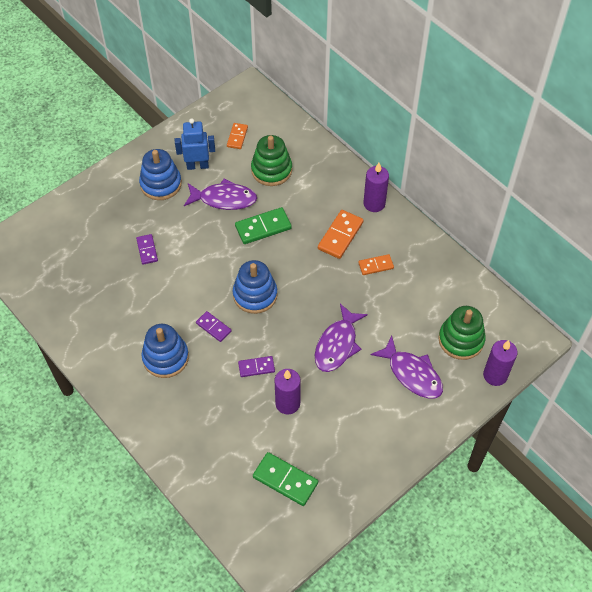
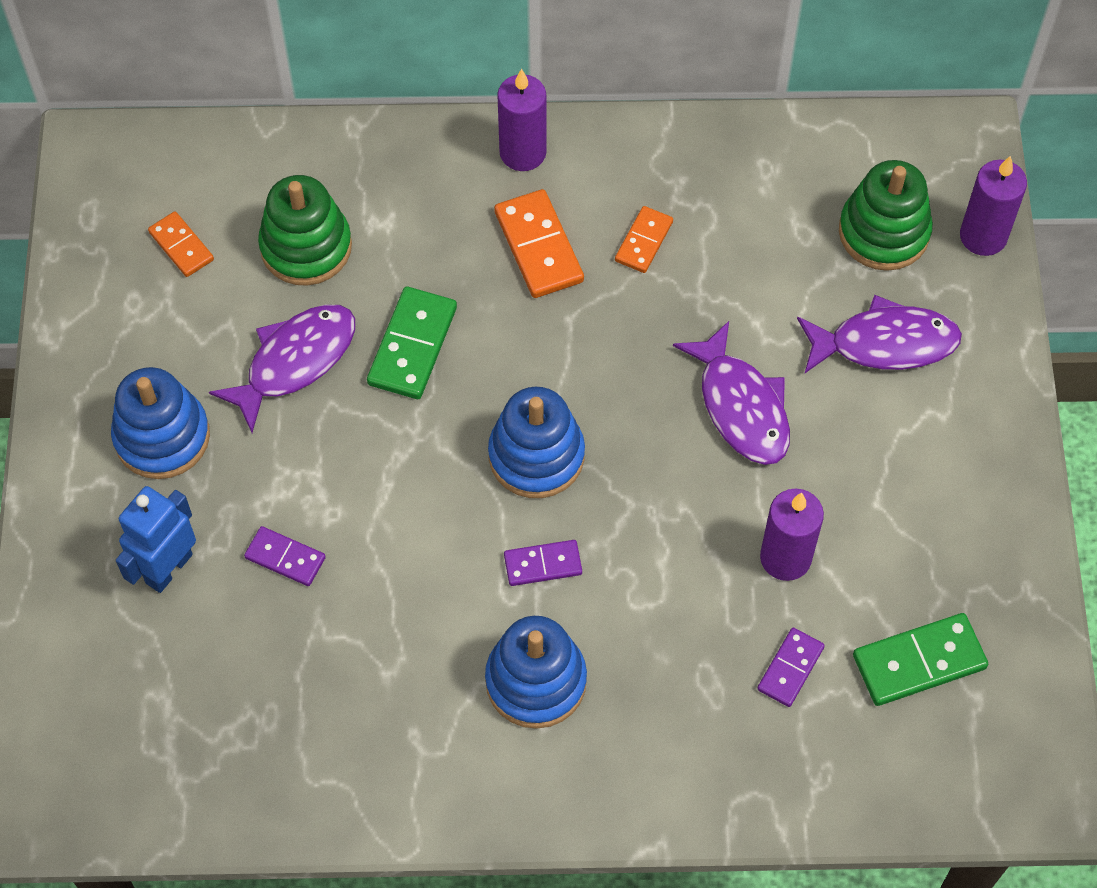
camera: 50 degrees left, 5 degrees up
blue robot [175,118,215,170] -> blue robot moved to [116,486,196,593]
purple domino [238,356,275,377] -> purple domino moved to [757,628,825,707]

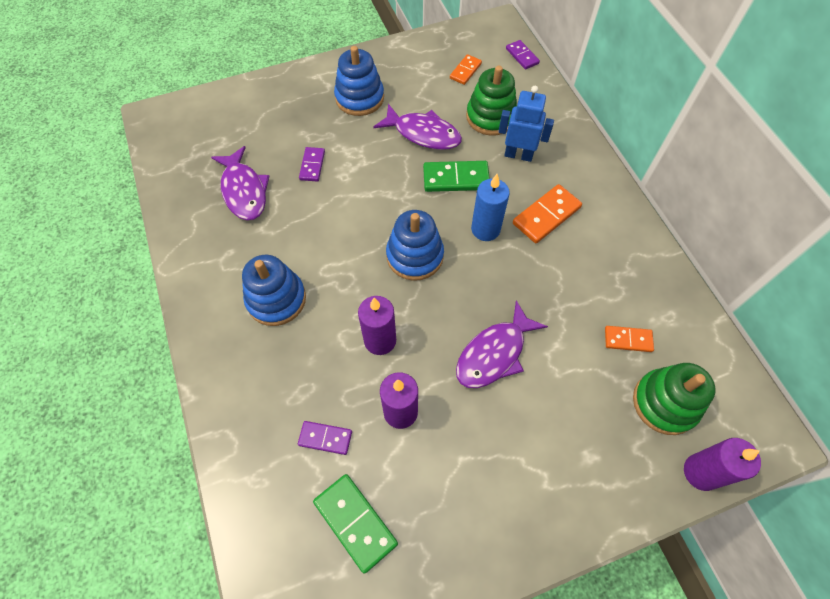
camera: 70 degrees right, 0 degrees up
blue robot [116,486,196,593] -> blue robot moved to [498,86,554,162]
purple candle [497,69,547,171] -> purple candle moved to [358,296,396,355]
purple domino [504,540,582,586] -> purple domino moved to [506,40,540,70]
orange domino [615,206,673,273] -> orange domino moved to [605,326,654,352]
purple fish [797,295,962,373] -> purple fish moved to [211,146,270,220]
none -> blue candle [471,174,510,241]

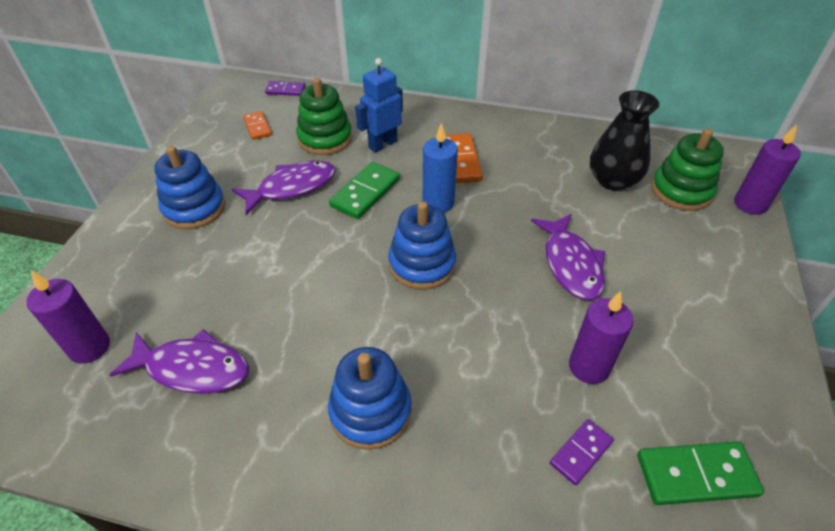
camera: 55 degrees left, 15 degrees down
purple domino [299,147,325,182] -> none
purple candle [358,296,396,355] -> purple candle moved to [26,271,110,364]
orange domino [605,326,654,352] -> black vase [590,90,659,191]

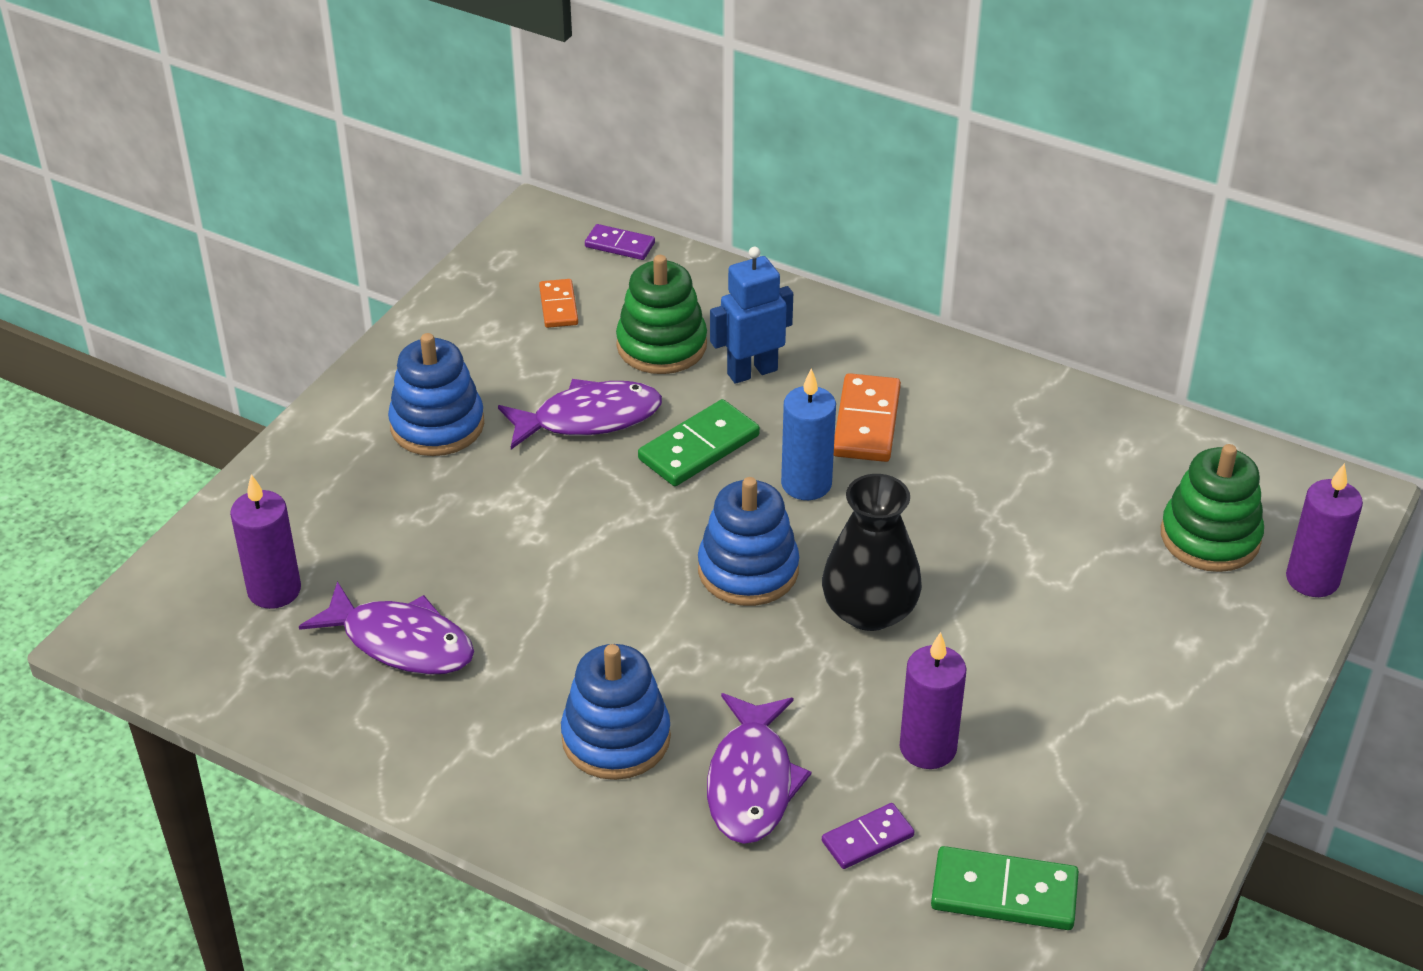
camera: 15 degrees right, 5 degrees down
purple fish [531,214,605,300] -> purple fish moved to [707,693,811,844]
black vase [590,90,659,191] -> black vase moved to [822,474,922,631]

